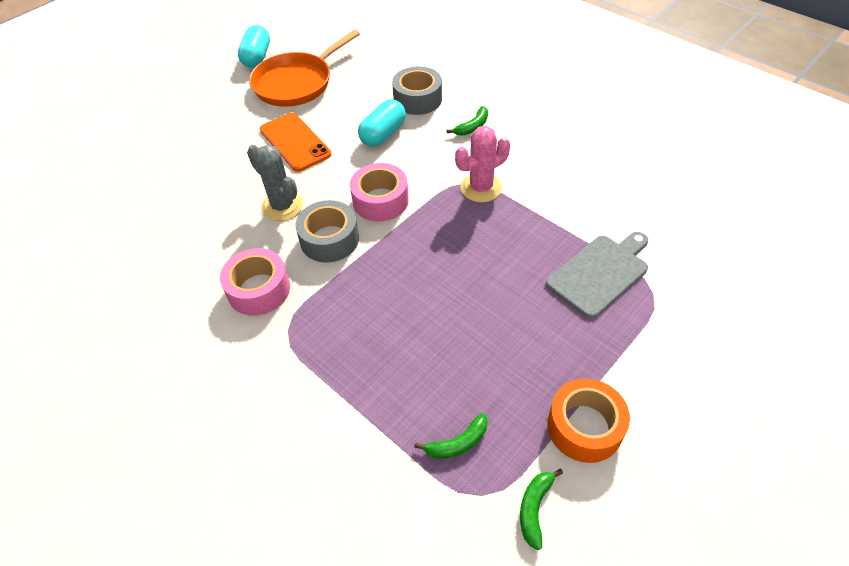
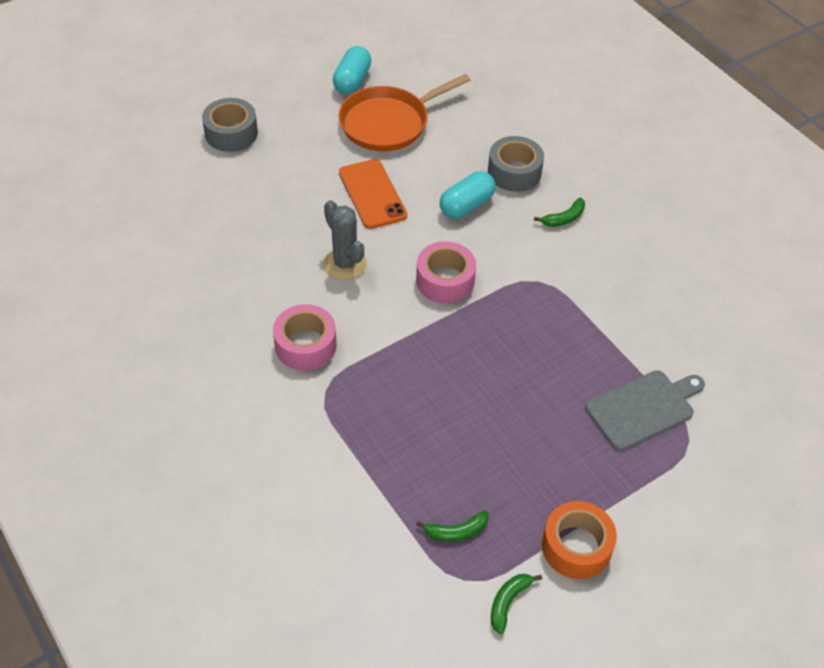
camera: 10 degrees right, 0 degrees up
grey tape [295,200,359,263] -> grey tape moved to [202,98,258,152]
pink cactus [455,126,510,202] -> none

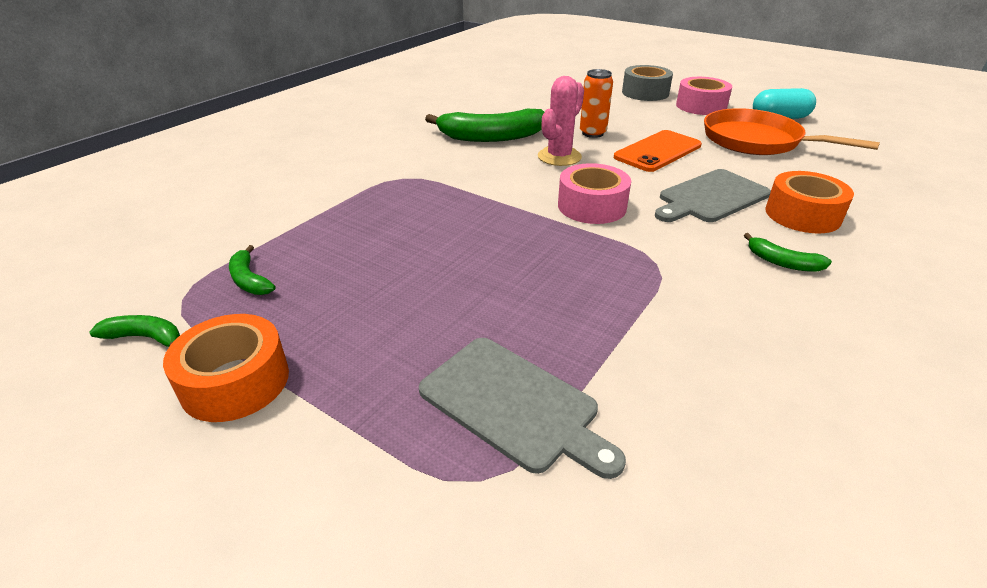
camera: 70 degrees right, 15 degrees down
pink tape [273,304,337,371] -> pink tape moved to [676,77,732,115]
grey cactus [324,200,367,280] -> pink cactus [538,76,584,166]
turquoise capsule [440,171,496,219] -> grey cutting board [655,169,771,222]
grey tape [488,136,544,192] -> orange tape [766,171,854,233]
none -> green banana [425,109,544,142]
none -> orange can [580,69,613,138]

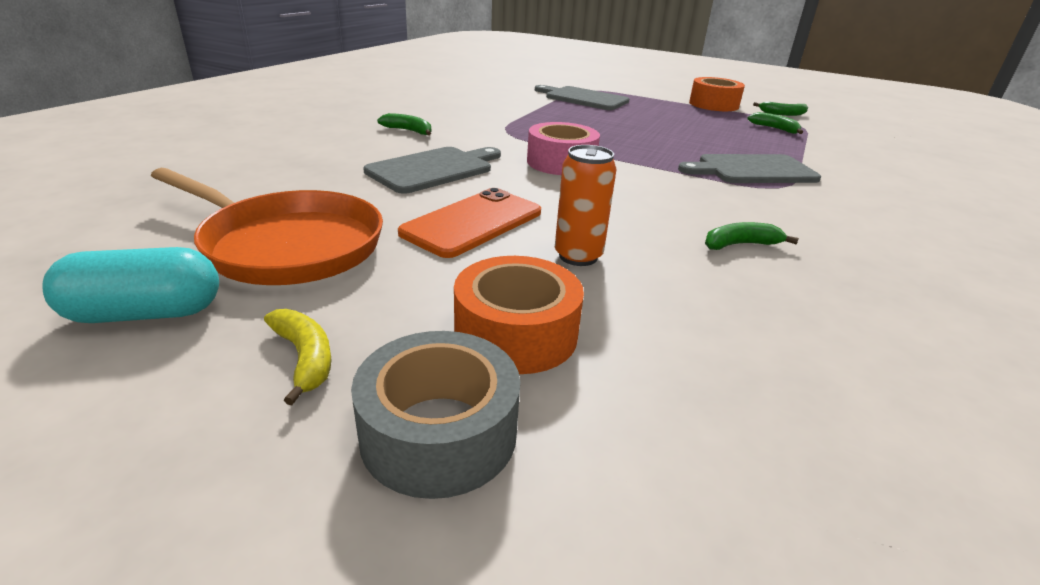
camera: 170 degrees right, 5 degrees down
green banana [425,109,544,142] -> green banana [705,222,799,250], size x0.47
pink cactus [538,76,584,166] -> none
pink tape [676,77,732,115] -> yellow banana [264,309,332,405]
orange tape [766,171,854,233] -> orange tape moved to [454,256,584,374]
none -> grey cutting board [678,154,821,183]

